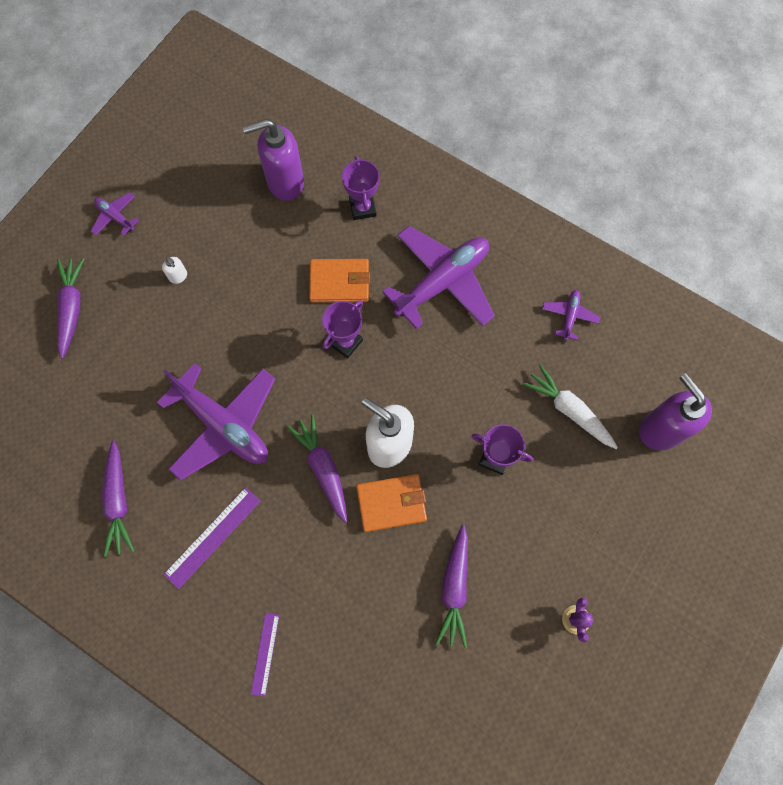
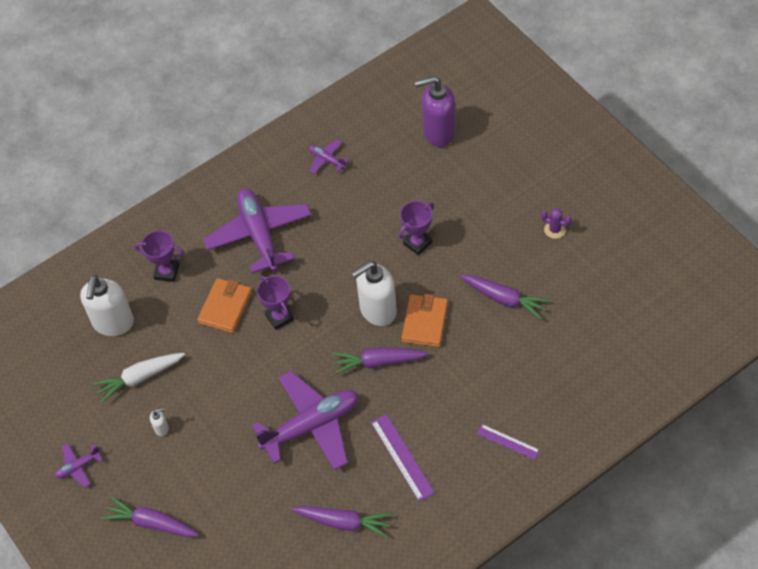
camera: 65 degrees left, 15 degrees down
purple soap dispenser [242,119,304,201] -> white soap dispenser [80,275,134,336]
white carrot [523,364,618,449] -> white carrot moved to [93,353,185,403]

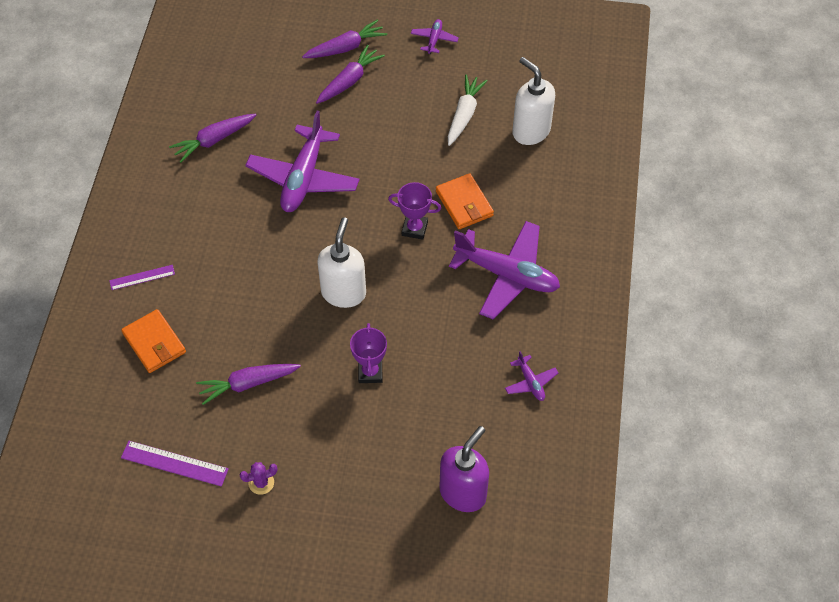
camera: 130 degrees right, 0 degrees up
purple trophy [135,230,184,282] -> none
white soap dispenser [150,408,169,436] -> none
purple plane [309,139,349,174] -> purple plane turned 75 degrees clockwise [505,351,558,401]
purple carrot [332,347,428,374] -> purple carrot moved to [316,45,385,104]
purple ruler [371,414,435,501] -> purple ruler moved to [121,441,229,487]
orange wallet [401,294,448,347] -> orange wallet moved to [121,309,186,373]

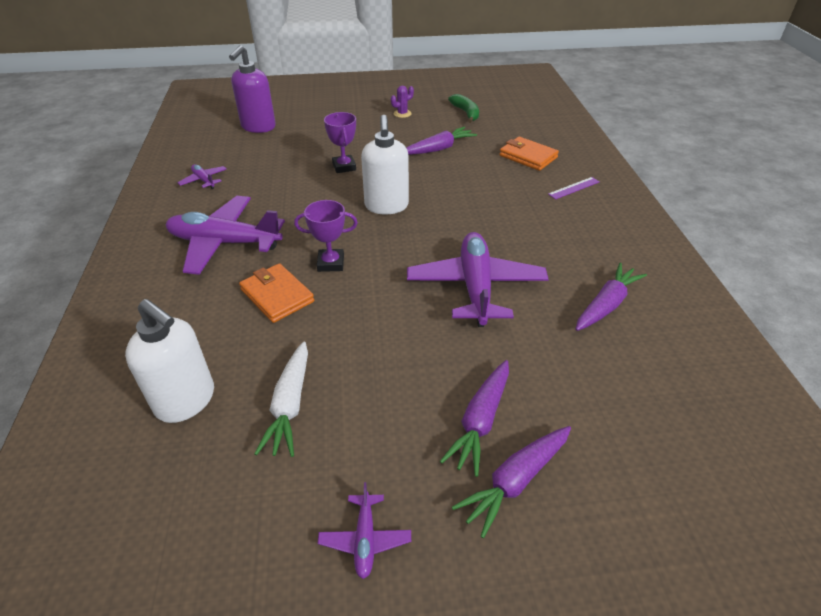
camera: 165 degrees right, 15 degrees down
purple ruler [121,441,229,487] -> green banana [448,94,479,123]

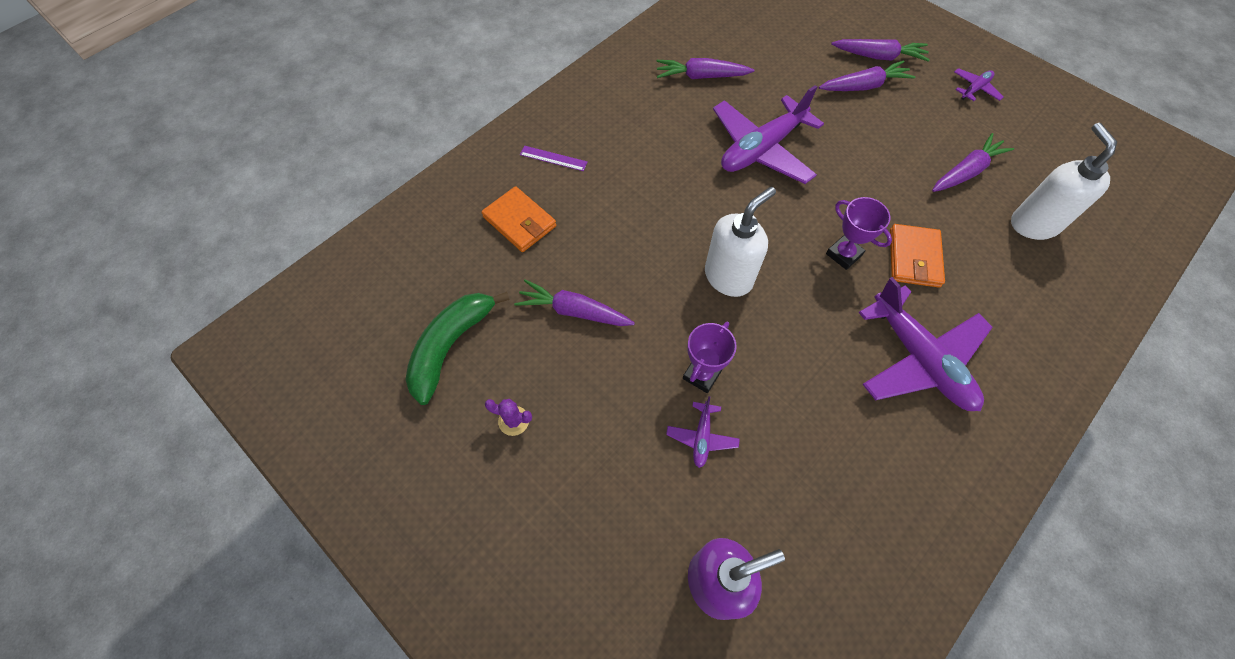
camera: 130 degrees left, 20 degrees up
purple plane [177,164,226,189] -> purple plane moved to [666,396,740,468]
white carrot [255,341,308,457] -> purple carrot [932,133,1014,192]
green banana [448,94,479,123] -> green banana [405,292,510,405], size x1.53
orange wallet [499,137,559,171] -> orange wallet turned 45 degrees counterclockwise [481,186,556,252]

